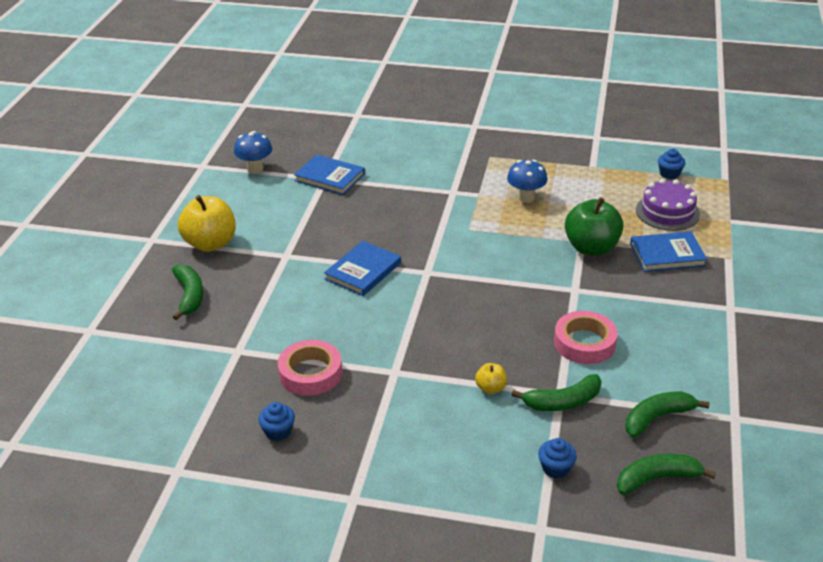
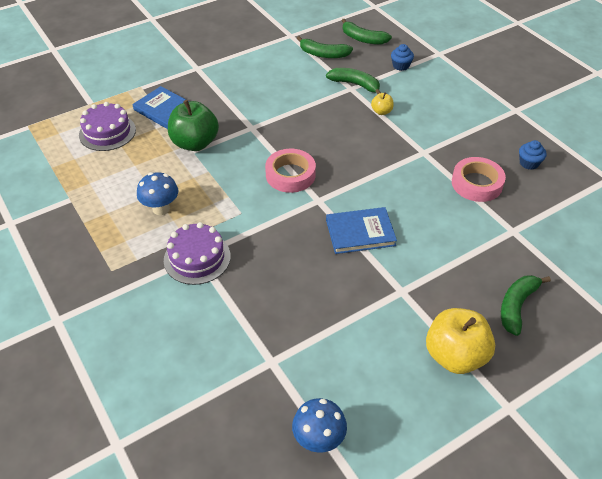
camera: 135 degrees left, 10 degrees up
blue book [294,154,365,195] -> none
pink tape [554,311,618,364] -> pink tape moved to [265,149,316,193]
blue cupcake [658,149,685,179] -> none
none -> purple cake [164,222,231,285]

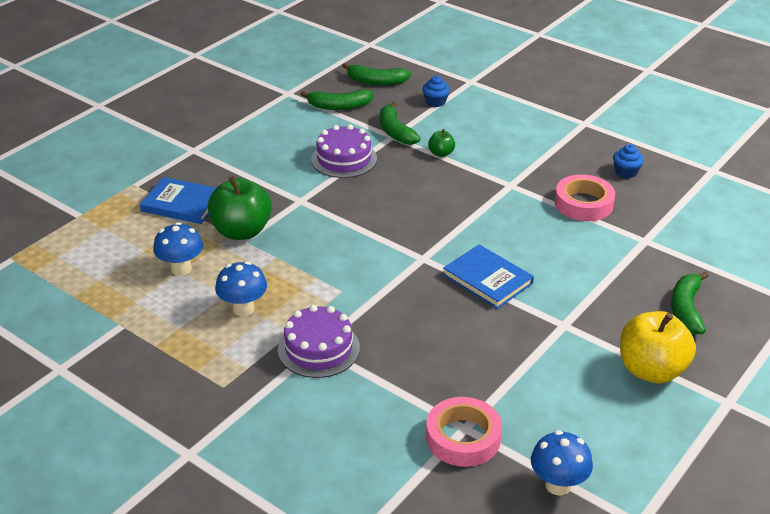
camera: 20 degrees left, 10 degrees down
purple cake [79,102,136,151] -> purple cake moved to [311,124,377,178]
pink tape [265,149,316,193] -> pink tape moved to [426,397,502,467]
green banana [326,68,381,95] -> green banana turned 120 degrees counterclockwise [380,101,420,145]
blue book [326,207,397,254] -> blue book turned 75 degrees clockwise [443,244,534,309]
yellow apple [371,92,394,115] -> green apple [428,129,455,157]
none -> blue mushroom [153,222,203,276]

